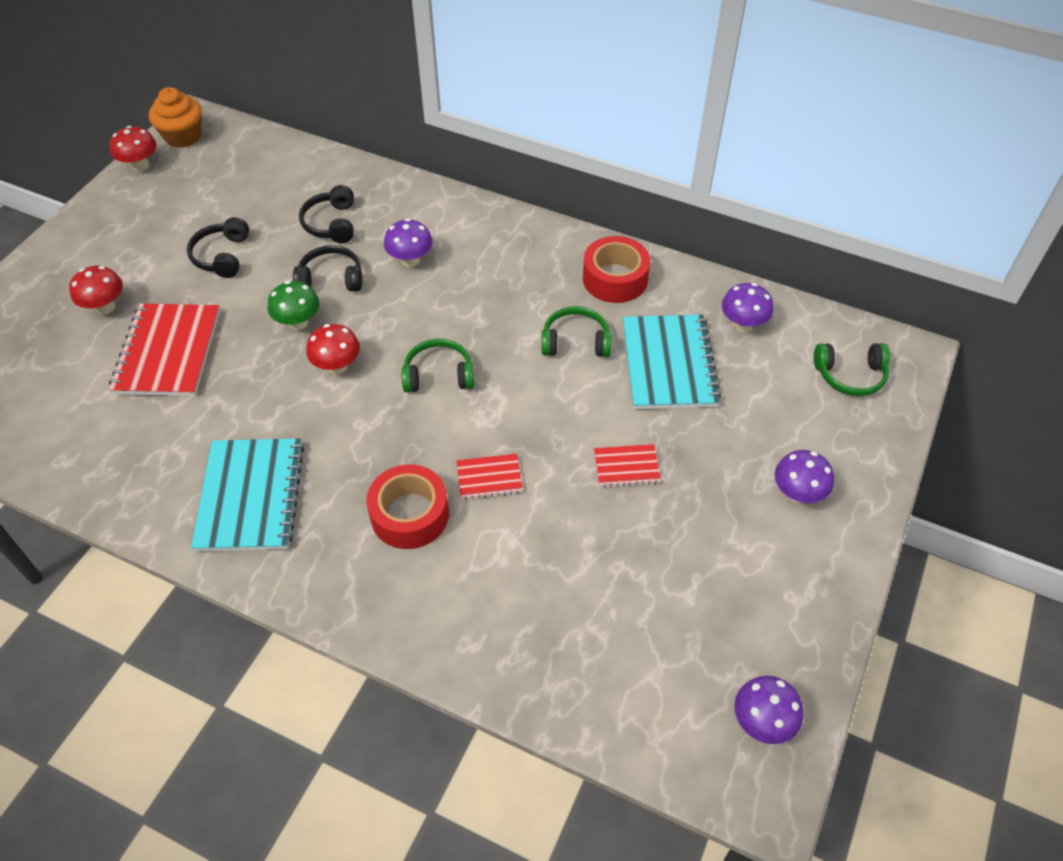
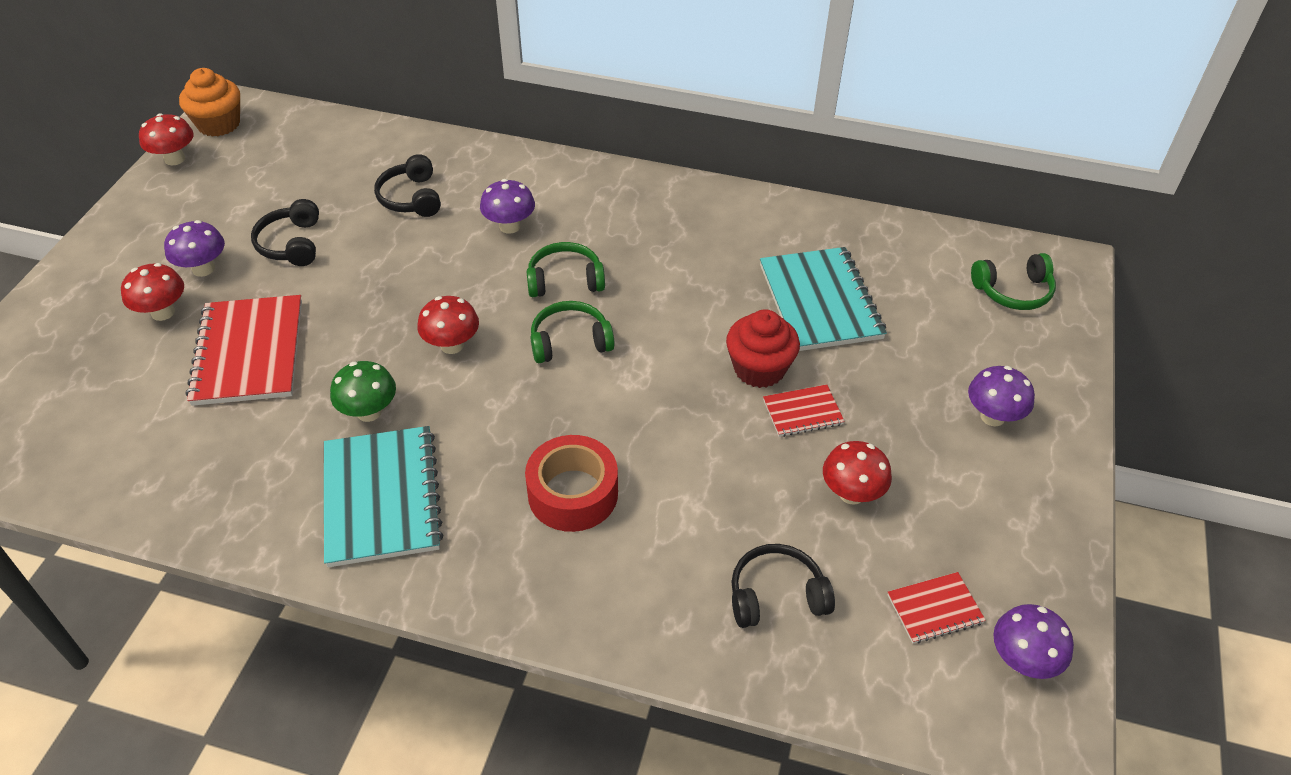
camera: 10 degrees left, 5 degrees down
green mushroom [268,281,319,330] -> green mushroom moved to [330,361,396,422]
black headphones [293,245,362,291] -> black headphones moved to [731,544,835,628]
red notebook [457,454,523,500] -> red notebook moved to [887,572,986,643]
green headphones [542,306,612,357] -> green headphones moved to [526,242,605,297]
red tape [583,236,650,303] -> none
purple mushroom [722,283,774,332] -> purple mushroom moved to [164,220,225,277]
none -> red cupcake [726,309,800,388]
none -> red mushroom [823,441,892,505]

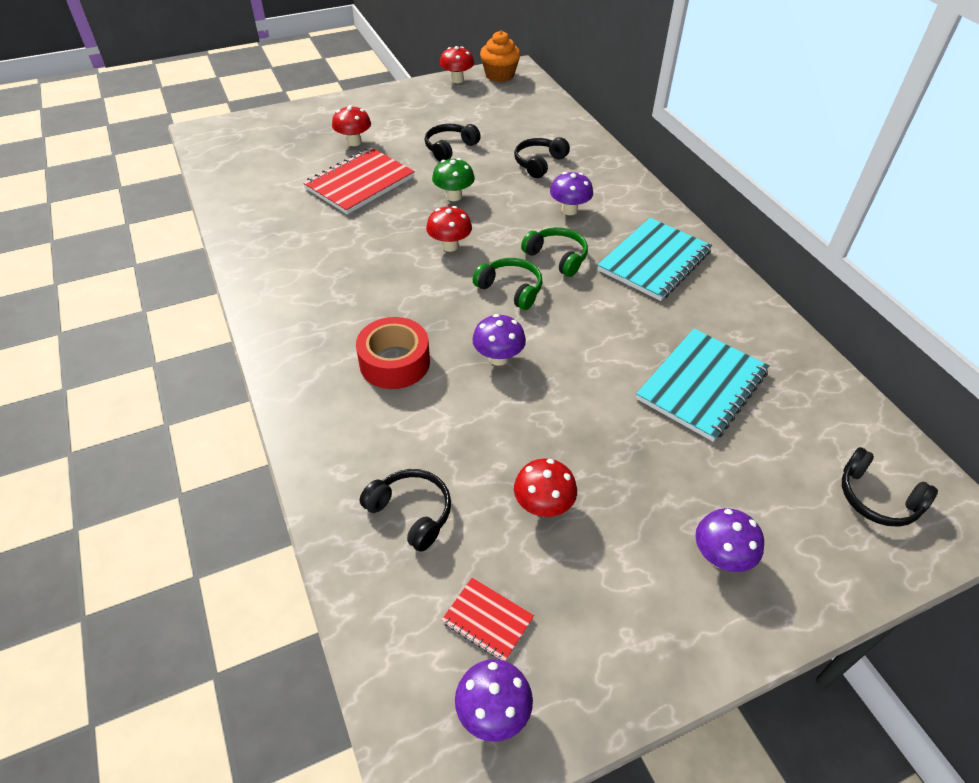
camera: 50 degrees right, 0 degrees up
purple mushroom [164,220,225,277] -> purple mushroom moved to [472,314,526,366]
turquoise notebook [324,426,444,567] -> turquoise notebook moved to [598,218,712,301]
green mushroom [330,361,396,422] -> green mushroom moved to [432,158,475,201]
red cupcake [726,309,800,388] -> none
red notebook [763,384,845,437] -> none
green headphones [971,253,1056,310] -> black headphones [842,447,938,527]

